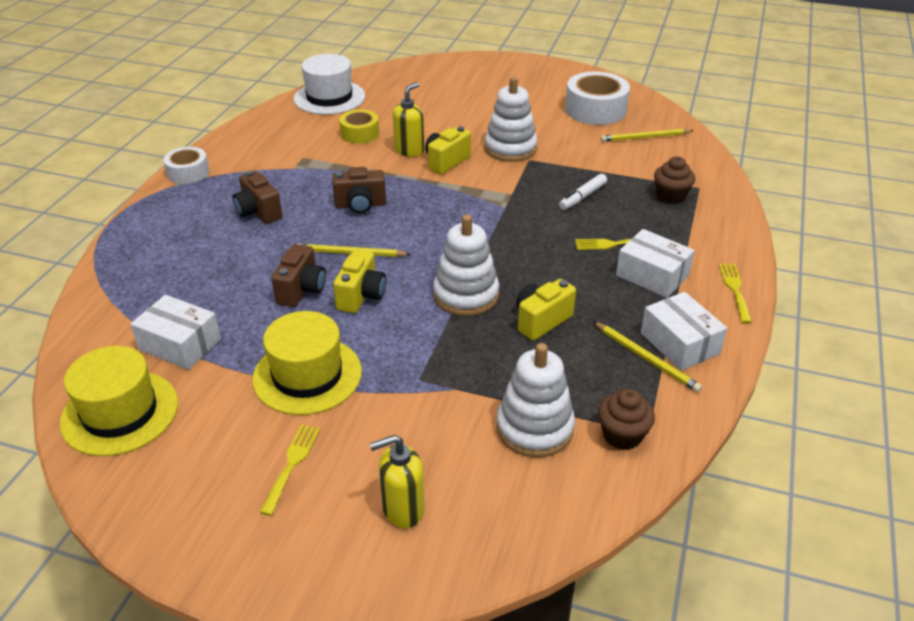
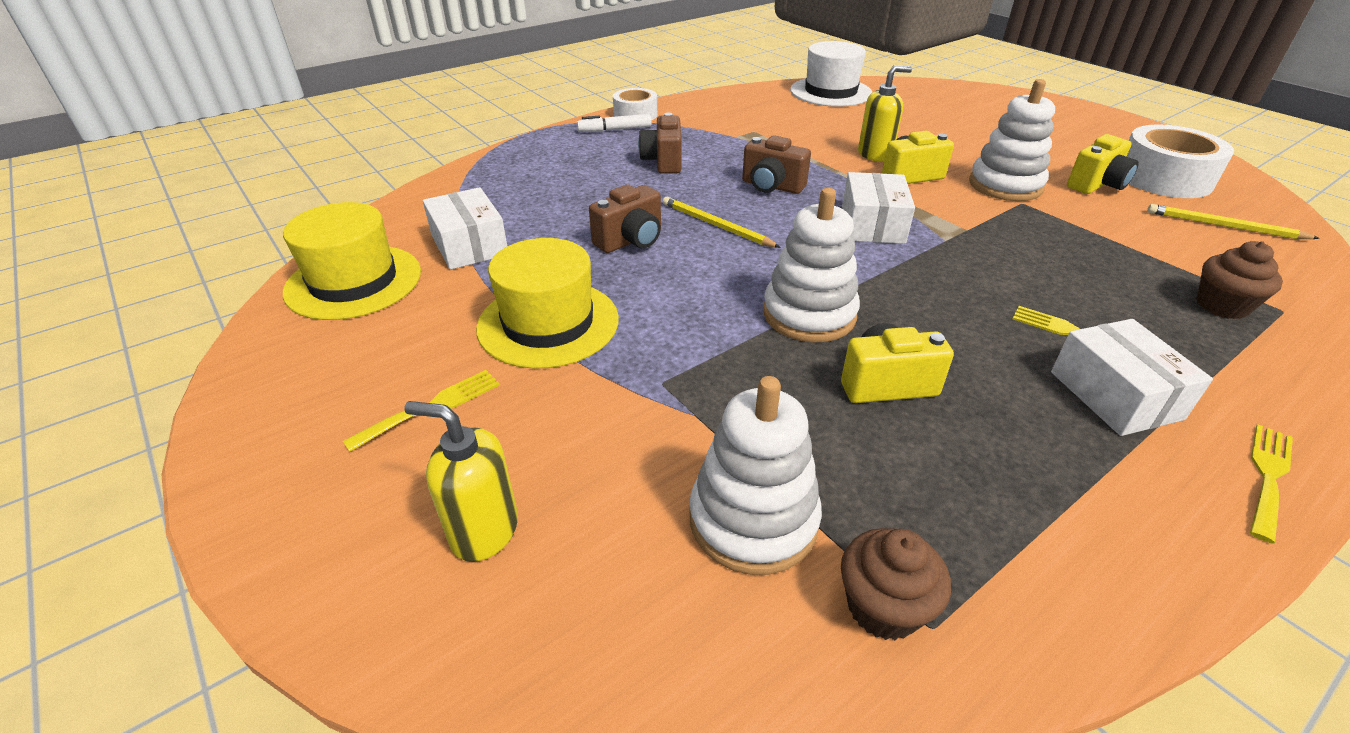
camera: 35 degrees right, 0 degrees up
yellow camera [333,249,386,313] -> yellow camera moved to [1067,134,1139,194]
yellow tape [339,109,379,144] -> none
white marker [559,174,607,210] -> white marker moved to [577,114,652,132]
yellow pencil [593,321,702,392] -> none
white box [641,292,727,371] -> white box moved to [842,172,915,244]

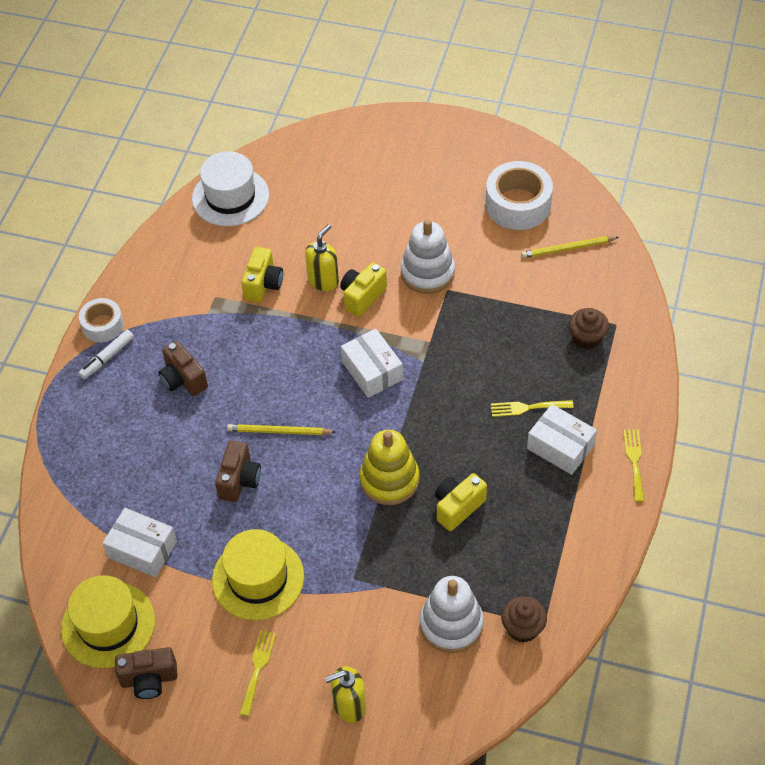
camera: 35 degrees left, 15 degrees up
brown camera [742,135,811,194] -> brown camera moved to [115,647,178,699]
white stacking toy [763,188,860,342] -> yellow stacking toy [360,430,419,505]
yellow camera [1067,134,1139,194] -> yellow camera moved to [241,247,283,302]

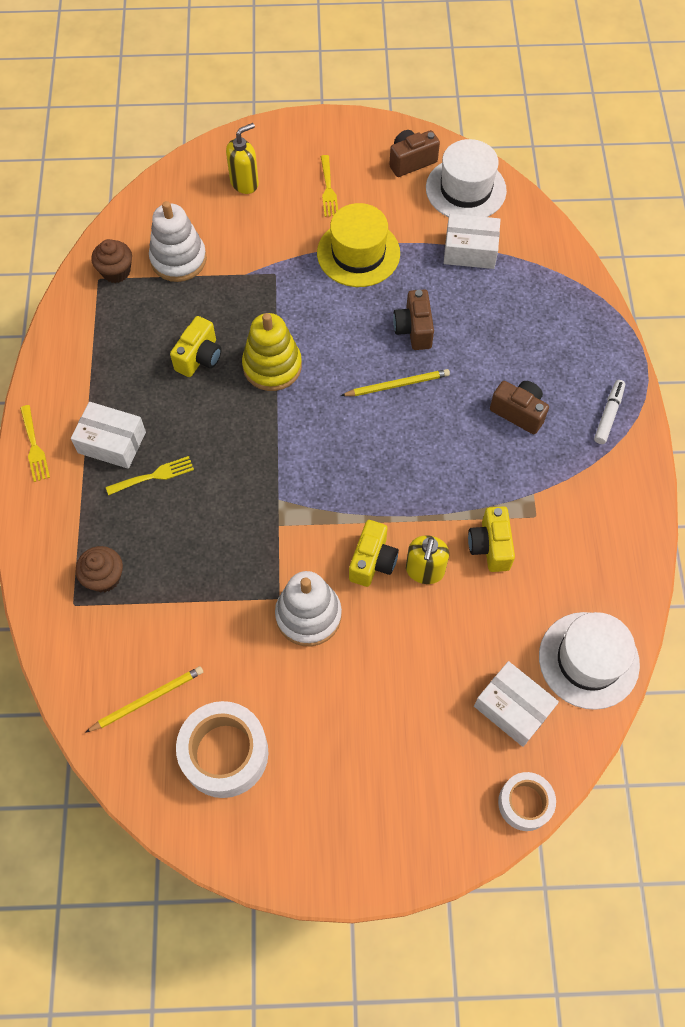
camera: 160 degrees right, 10 degrees up
yellow hat [61,575,155,668] -> white hat [426,139,507,217]
white tape [79,298,124,342] -> white tape moved to [498,772,556,831]
white box [341,329,403,398] -> white box moved to [474,661,559,747]

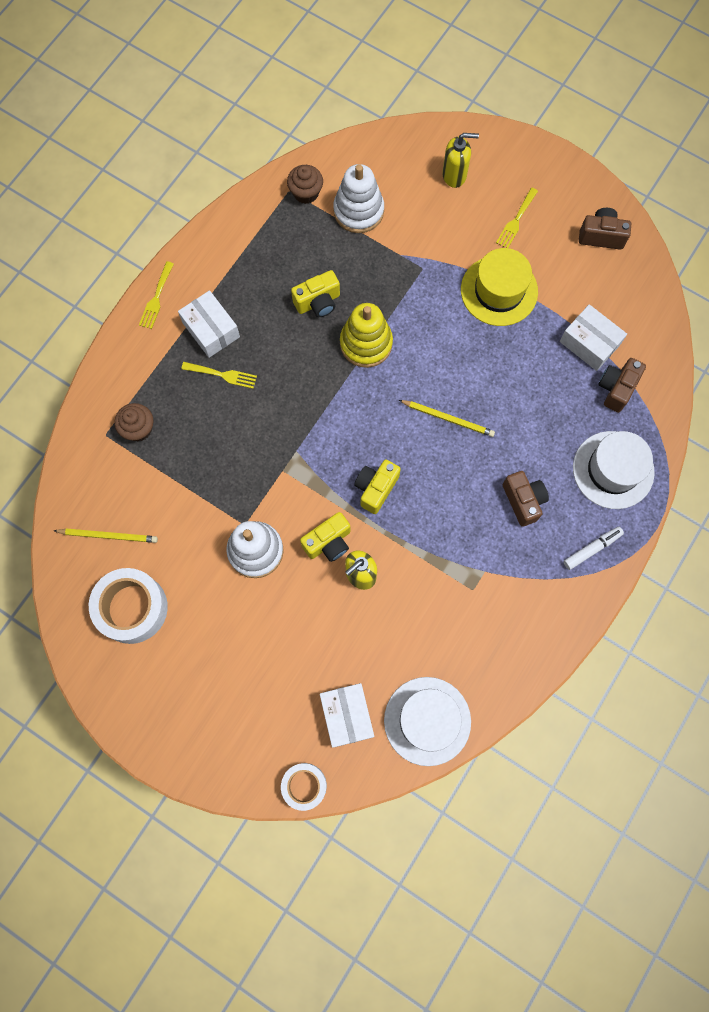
camera: 35 degrees right, 10 degrees up
brown camera [393,290,434,350] -> brown camera moved to [598,358,646,413]
white hat [426,139,507,217] -> white hat moved to [573,431,655,509]
yellow camera [468,506,515,572] -> yellow camera moved to [354,460,401,514]

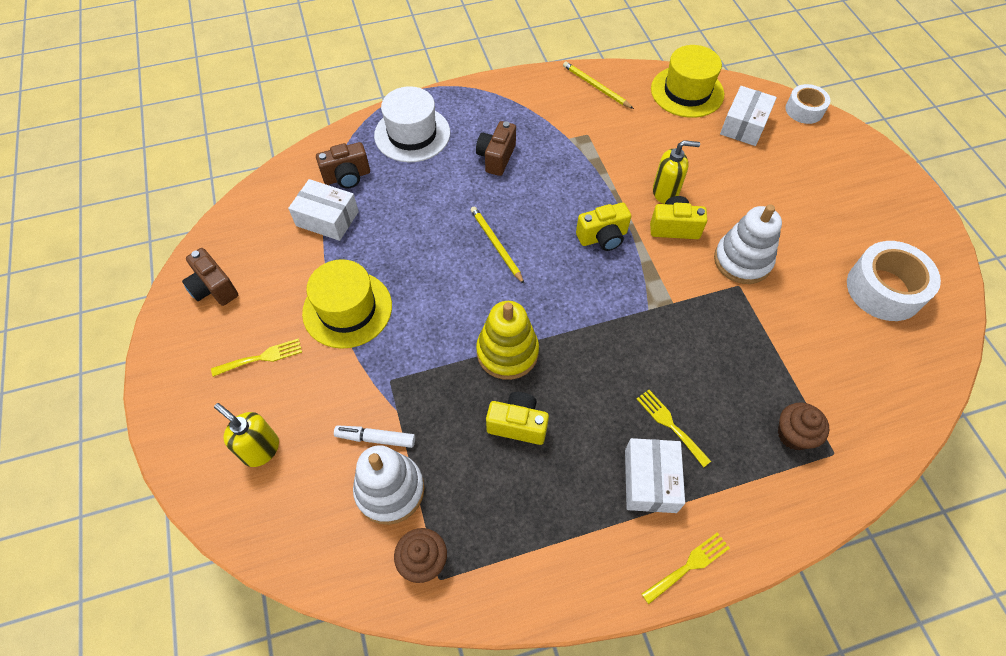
camera: 140 degrees left, 15 degrees down
yellow pencil [53,529,158,543] -> yellow pencil moved to [563,61,634,109]
white hat [384,677,471,766] -> yellow hat [651,45,724,118]
white box [560,304,627,371] -> white box turned 60 degrees counterclockwise [288,179,359,241]
white marker [564,527,624,570] -> white marker moved to [334,425,415,448]

